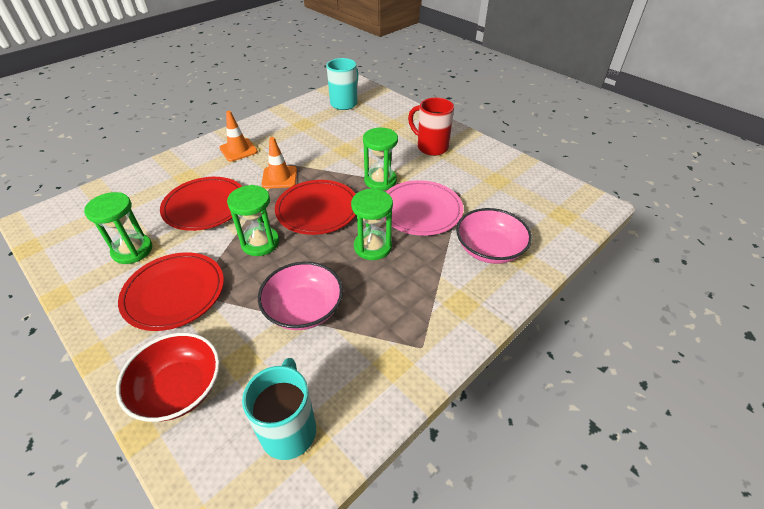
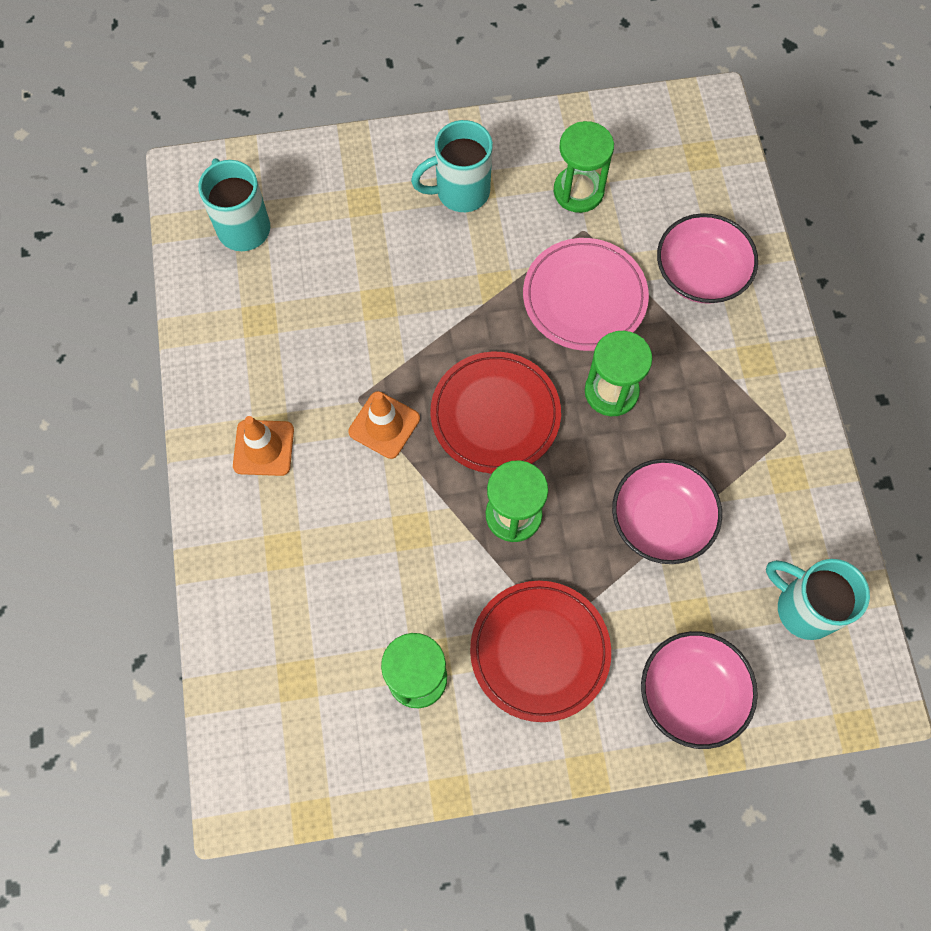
camera: 55 degrees left, 25 degrees up
red bowl [116,333,220,422] -> pink bowl [641,631,758,749]
red plate [160,177,242,231] -> none
green hourglass [363,128,398,190] -> green hourglass moved to [554,121,614,213]
red mug [408,98,454,156] -> turquoise mug [411,120,493,212]

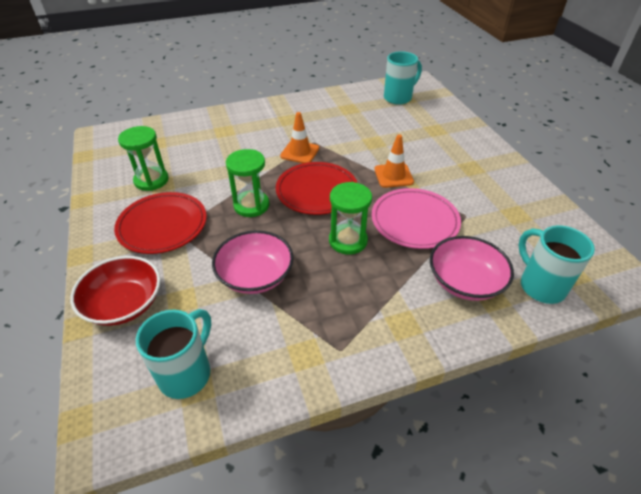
camera: 80 degrees right, 25 degrees down
orange traffic cone [233,416,294,476] -> orange traffic cone moved to [374,134,414,188]
turquoise mug [411,120,493,212] -> turquoise mug moved to [518,225,595,304]
green hourglass [554,121,614,213] -> none
pink bowl [641,631,758,749] -> red bowl [70,256,160,326]

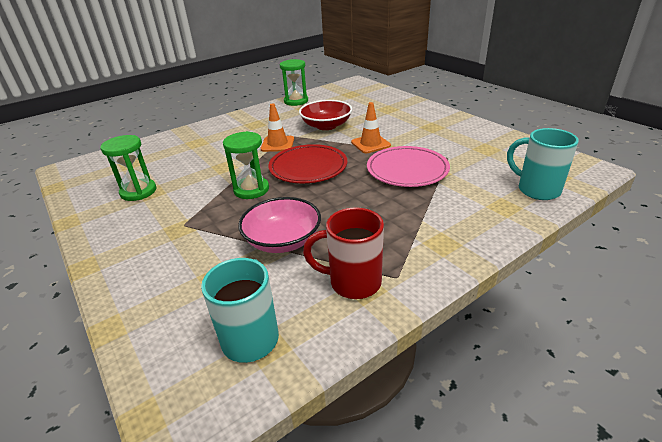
camera: 15 degrees left, 10 degrees down
red bowl [70,256,160,326] -> red bowl moved to [299,100,352,130]
red plate [114,192,207,254] -> none
green hourglass [329,182,372,255] -> green hourglass moved to [280,59,308,106]
turquoise mug [384,51,422,105] -> none
pink bowl [430,236,514,301] -> none
none -> red mug [303,207,384,299]

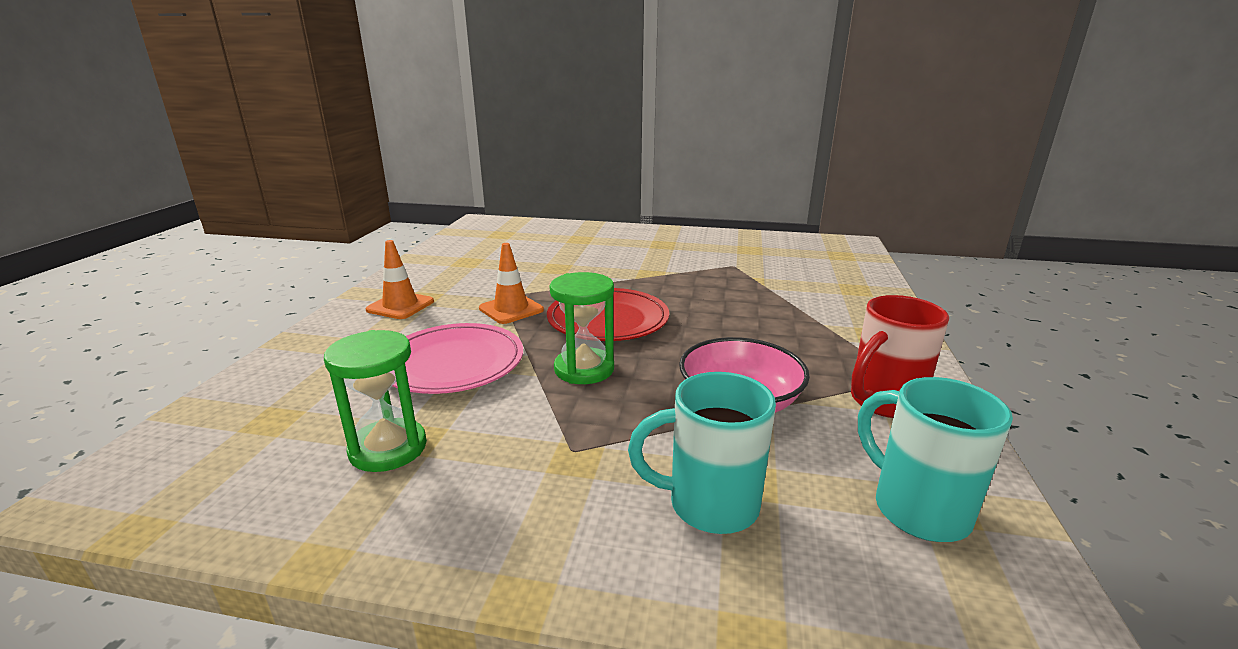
camera: 45 degrees left, 10 degrees down
green hourglass [280,59,308,106] -> none
red bowl [299,100,352,130] -> none
orange traffic cone [351,102,391,153] -> orange traffic cone moved to [366,240,434,319]
pink plate [367,146,450,187] -> pink plate moved to [392,323,523,394]
turquoise mug [507,128,579,200] -> turquoise mug moved to [628,372,776,534]

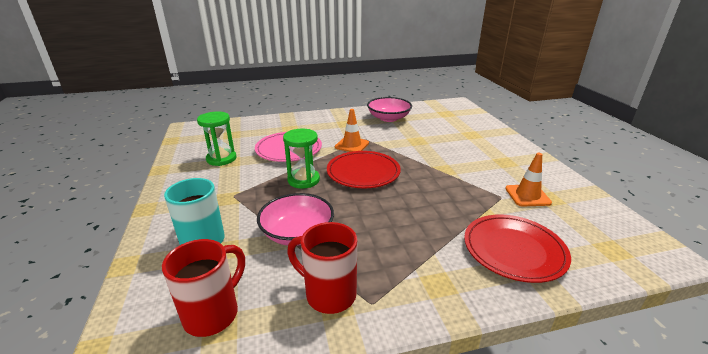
camera: 65 degrees right, 5 degrees up
orange traffic cone [366,240,434,319] -> orange traffic cone moved to [505,153,552,206]
turquoise mug [858,377,1013,542] -> red mug [162,239,245,337]
none -> pink bowl [367,97,412,122]
none -> red plate [464,215,571,283]

